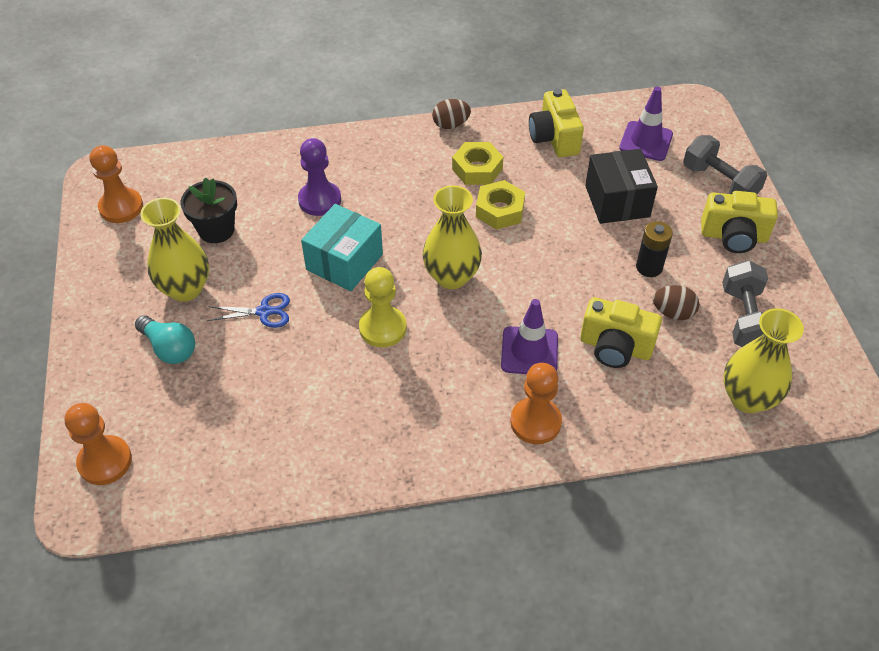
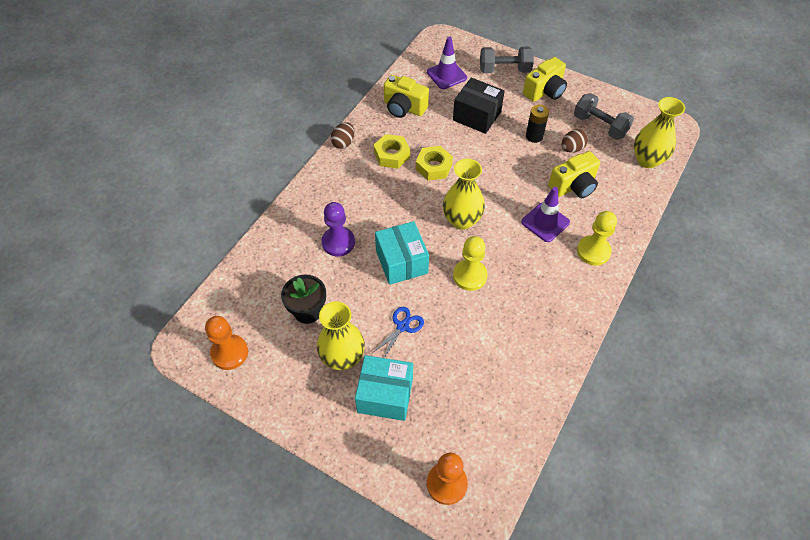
camera: 50 degrees left, 5 degrees up
turquoise light bulb [135,315,195,364] -> turquoise box [355,355,413,421]
orange pawn [510,363,562,444] -> yellow pawn [577,211,617,266]

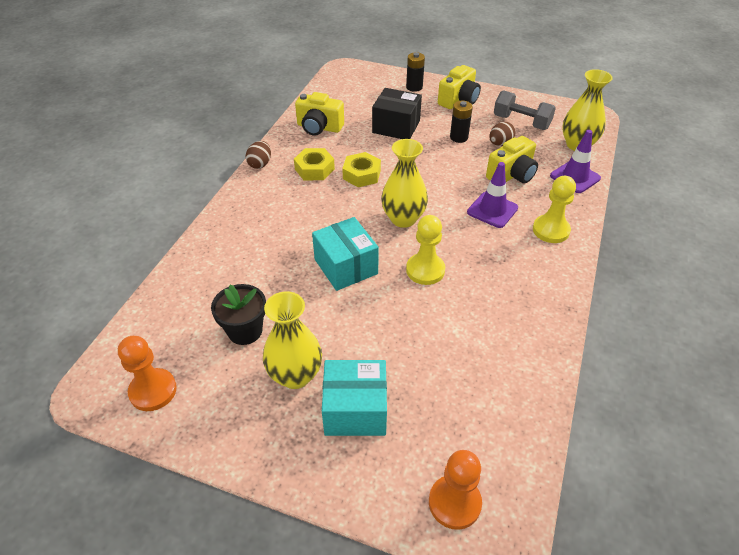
camera: 10 degrees left, 10 degrees down
purple pawn [322,202,355,257] -> none
blue scissors [371,307,424,358] -> none
purple traffic cone [427,37,467,89] -> purple traffic cone moved to [550,130,601,193]
grey dumbbell [480,47,534,73] -> black battery [406,52,425,92]

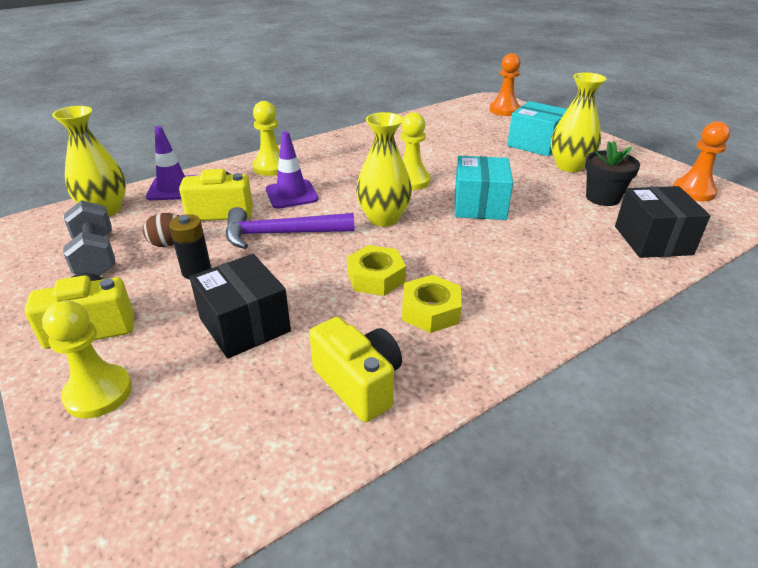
camera: 145 degrees left, 10 degrees down
brown egg [246,141,271,169] -> none
black battery [406,52,425,92] -> yellow pawn [42,300,132,418]
none -> purple hammer [226,207,355,249]
none -> black box [615,186,710,258]

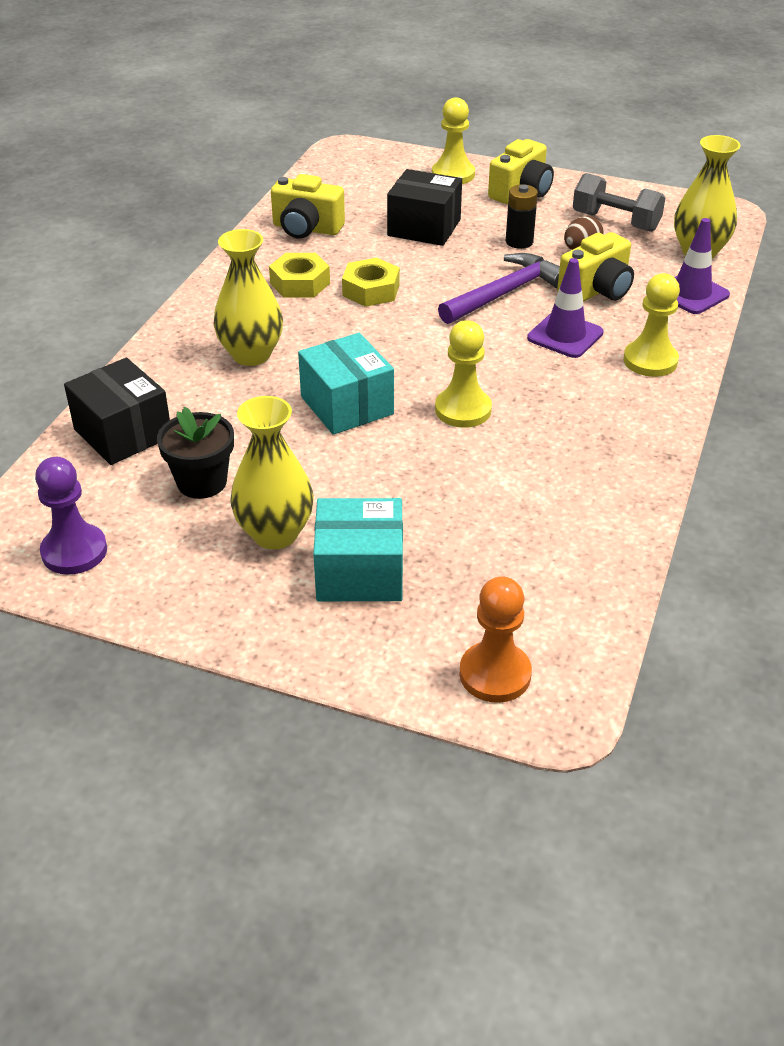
camera: 145 degrees right, 5 degrees up
yellow vase [356,112,412,227] -> yellow vase moved to [214,229,283,366]
orange pawn [673,121,730,201] -> purple pawn [35,457,107,575]

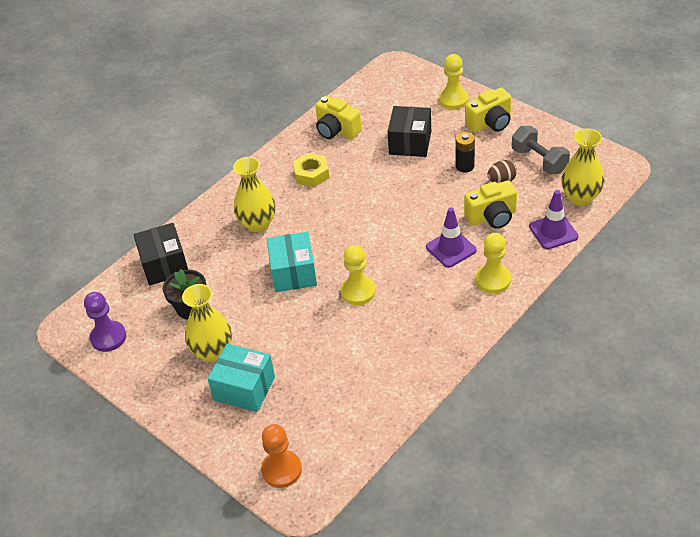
camera: 25 degrees right, 5 degrees up
yellow nut [342,258,400,307] -> none
black box [387,169,462,246] -> black box turned 60 degrees clockwise [387,106,431,157]
purple hammer [438,253,560,324] -> none

